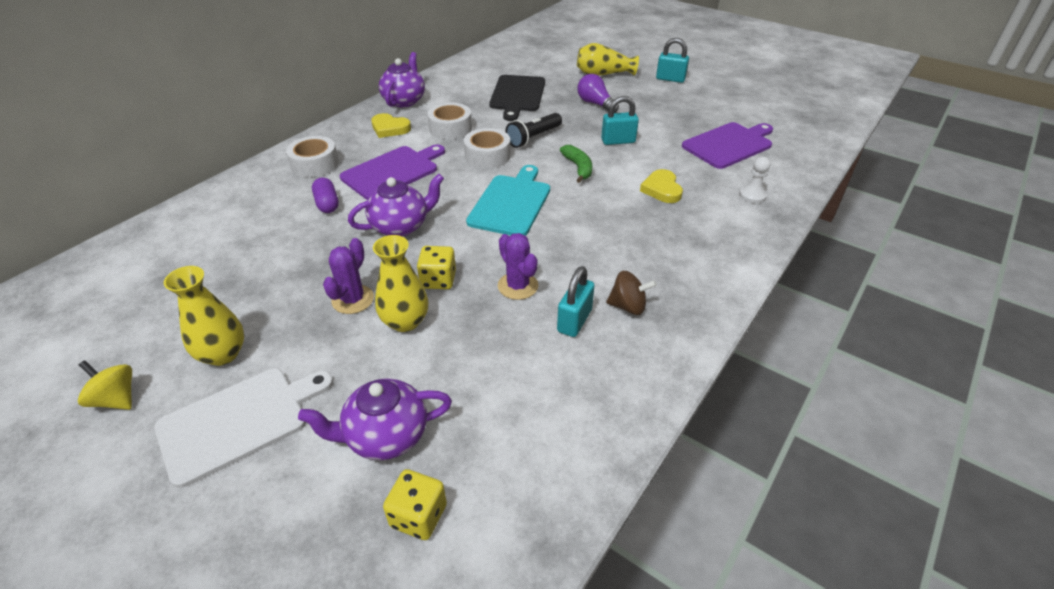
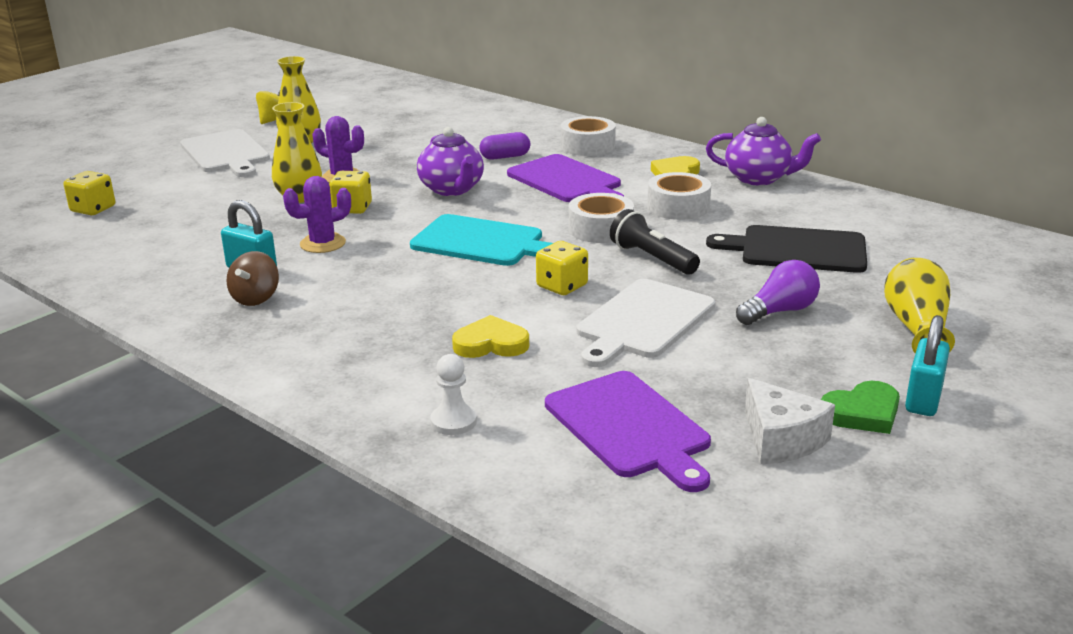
camera: 95 degrees right, 15 degrees down
purple teapot [298,379,452,460] -> none
green banana [560,145,592,183] -> yellow dice [536,241,588,295]
turquoise padlock [601,96,639,145] -> white cutting board [577,279,715,367]
none -> white cheese [745,378,835,464]
none -> green heart [821,381,900,434]

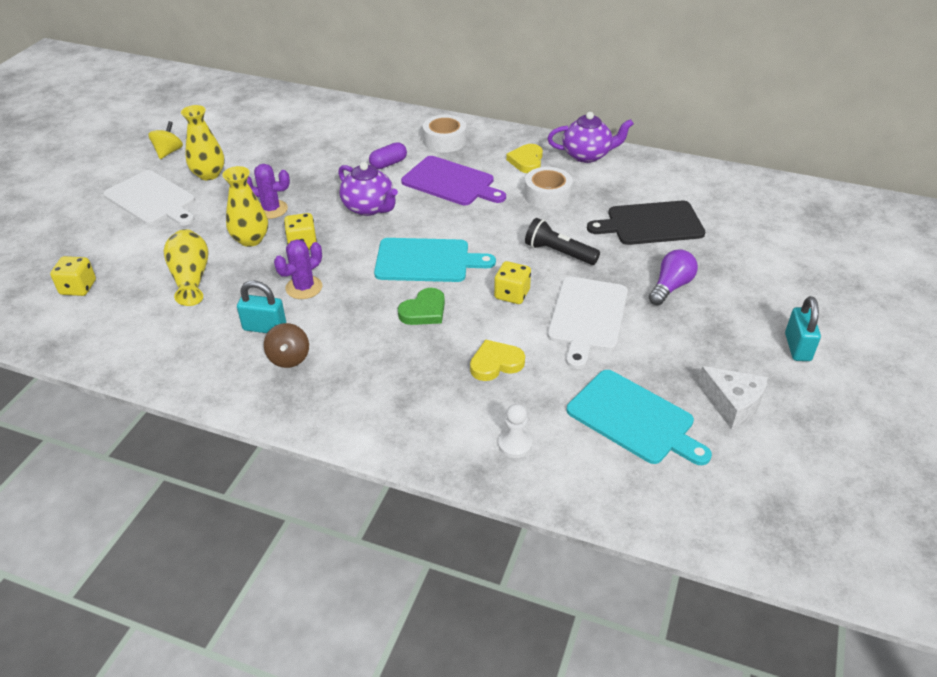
camera: 20 degrees left, 15 degrees up
purple cutting board [545,371,711,492] -> turquoise cutting board [567,370,712,465]
white tape [569,193,634,243] -> none
green heart [821,381,900,434] -> green heart moved to [398,288,445,325]
yellow vase [884,258,955,353] -> yellow vase moved to [164,229,209,306]

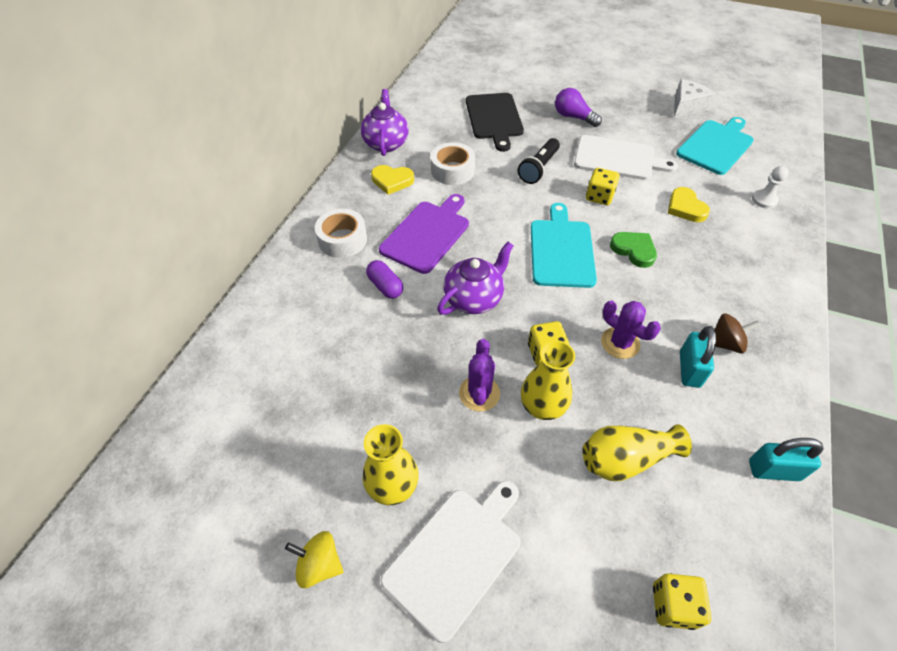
camera: 90 degrees left, 10 degrees up
turquoise padlock [785,296,821,361] -> turquoise padlock moved to [749,438,824,481]

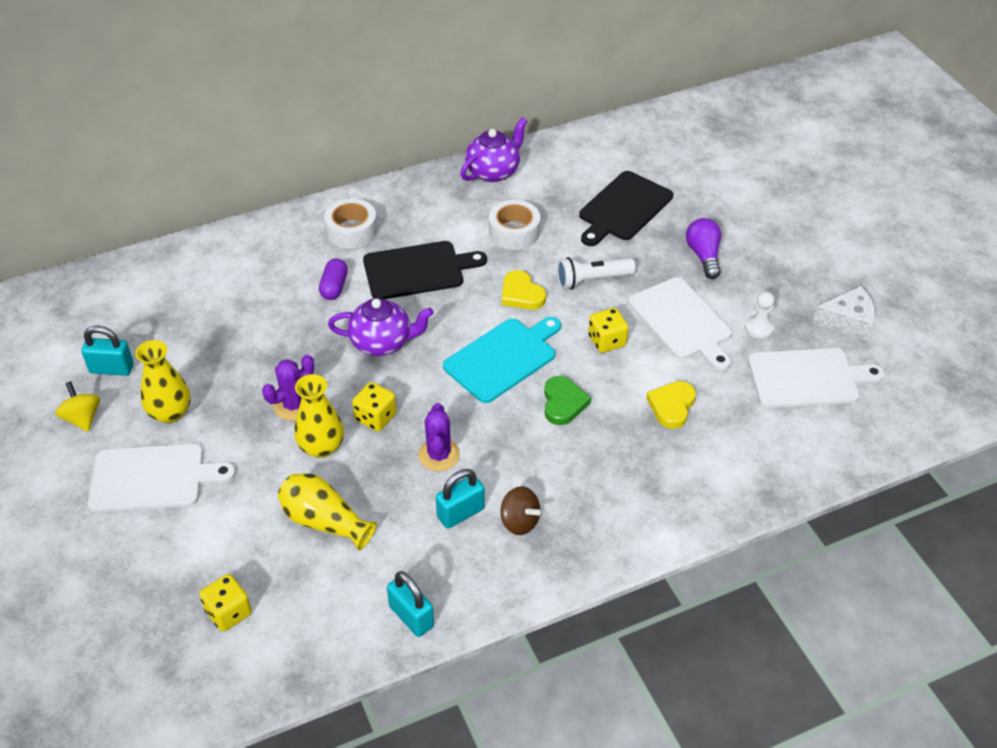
camera: 45 degrees right, 5 degrees down
yellow heart [371,165,414,195] -> yellow heart moved to [502,270,546,310]
purple cutting board [379,194,469,274] -> black cutting board [363,241,487,299]
black flashlight [518,138,560,184] -> white flashlight [557,257,636,289]
turquoise cutting board [676,117,754,175] -> white cutting board [748,348,885,408]
white pawn [752,166,789,209] -> white pawn moved to [745,291,775,339]
none -> turquoise padlock [81,326,134,376]

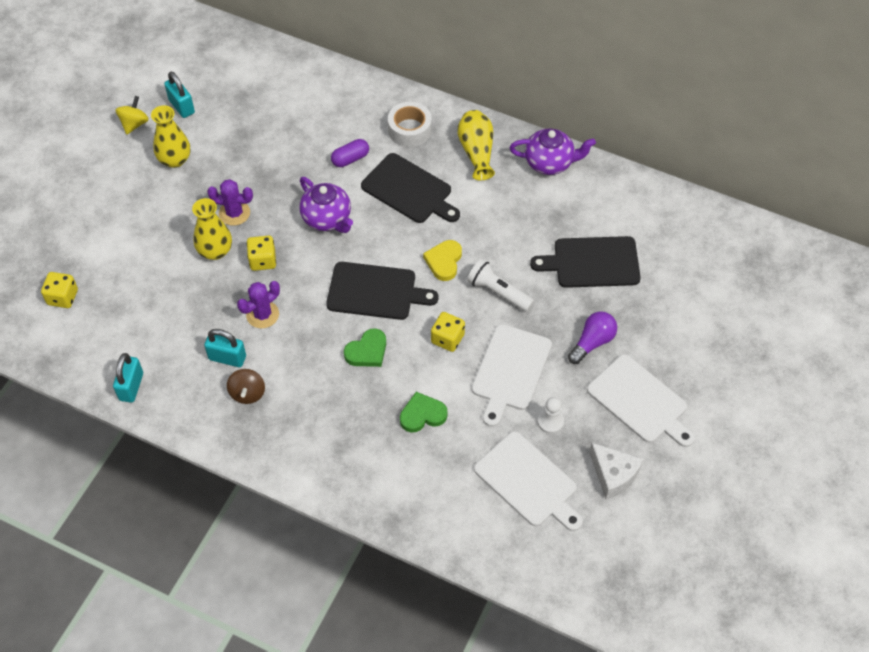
camera: 50 degrees right, 10 degrees up
white cutting board [88,444,236,512] -> white cutting board moved to [587,354,695,447]
yellow vase [278,473,377,550] -> yellow vase moved to [457,110,495,180]
turquoise cutting board [443,317,561,403] -> black cutting board [326,262,439,320]
white tape [489,200,540,250] -> none
yellow heart [646,381,696,429] -> green heart [400,392,448,432]

